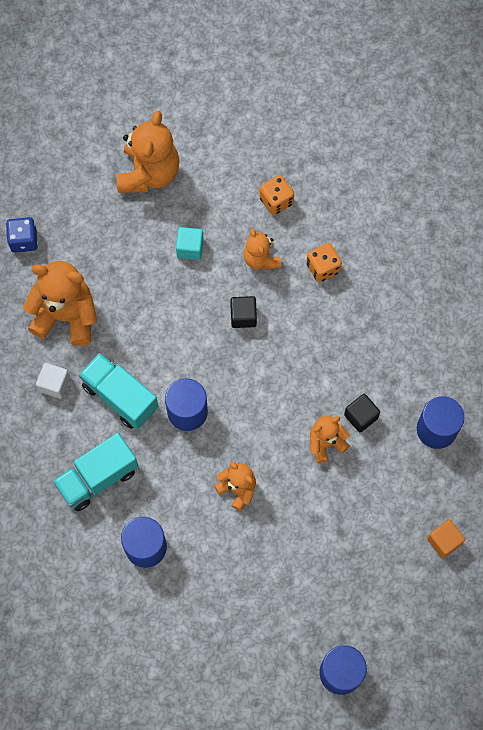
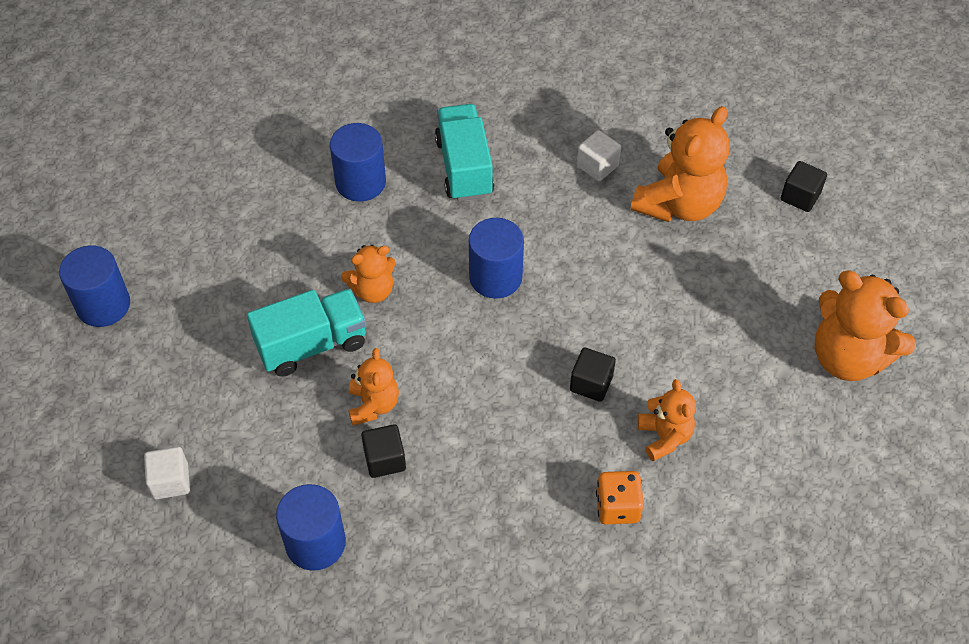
camera: 115 degrees right, 15 degrees down
blue dice [6,217,38,253] -> black cube [781,161,827,212]
turquoise truck [79,353,158,429] -> turquoise truck moved to [247,289,366,377]
turquoise cube [176,227,204,260] -> none
orange teddy bear [243,229,281,270] -> orange teddy bear turned 75 degrees clockwise [638,379,696,461]
orange dice [259,175,294,215] -> none
orange cube [427,519,465,558] -> white cube [144,447,190,500]

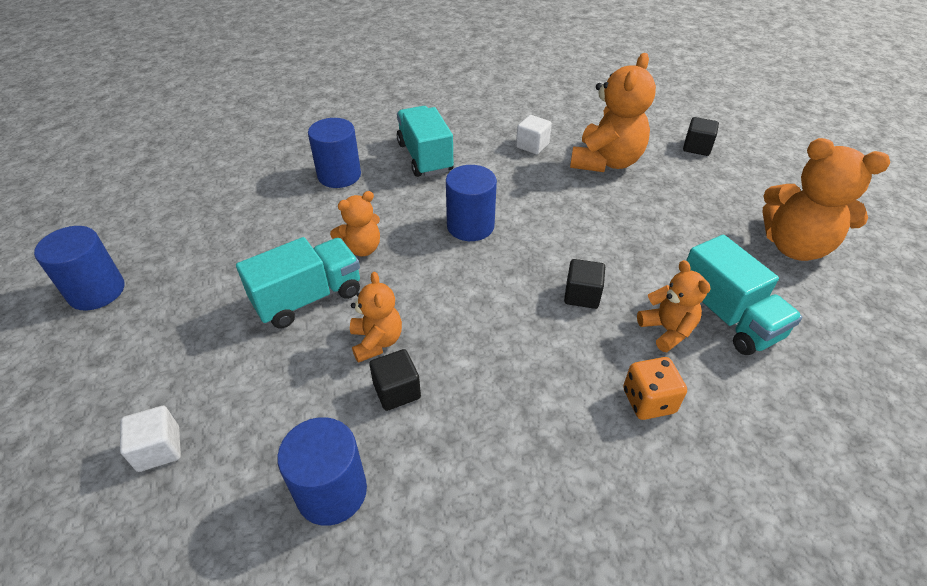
camera: 10 degrees left, 10 degrees down
none -> turquoise truck [686,235,802,355]

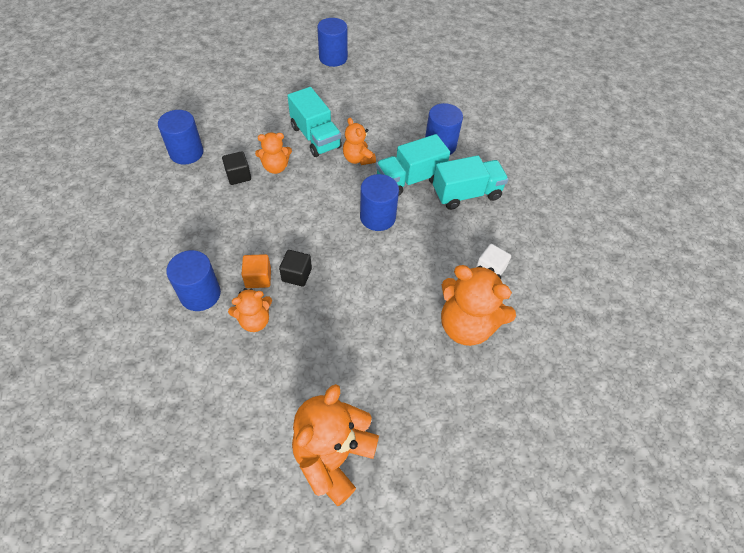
camera: 90 degrees right, 10 degrees up
white cube [120,406,181,472] -> none
orange dice [623,357,687,420] -> blue cylinder [166,250,221,311]
black cube [683,117,719,156] -> none
turquoise truck [686,235,802,355] -> turquoise truck moved to [376,134,450,196]
none -> orange cube [241,254,271,288]

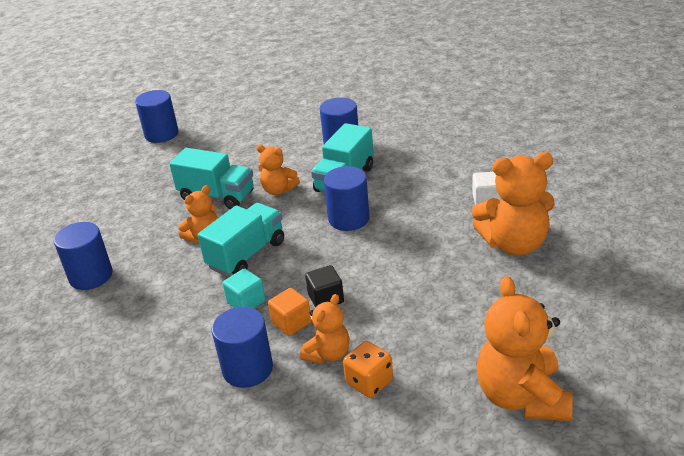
camera: 30 degrees left, 20 degrees down
black cube [222,151,251,185] -> none
turquoise truck [433,155,509,210] -> turquoise truck moved to [198,203,284,277]
none -> turquoise cube [223,268,266,309]
none -> orange dice [343,341,393,398]

